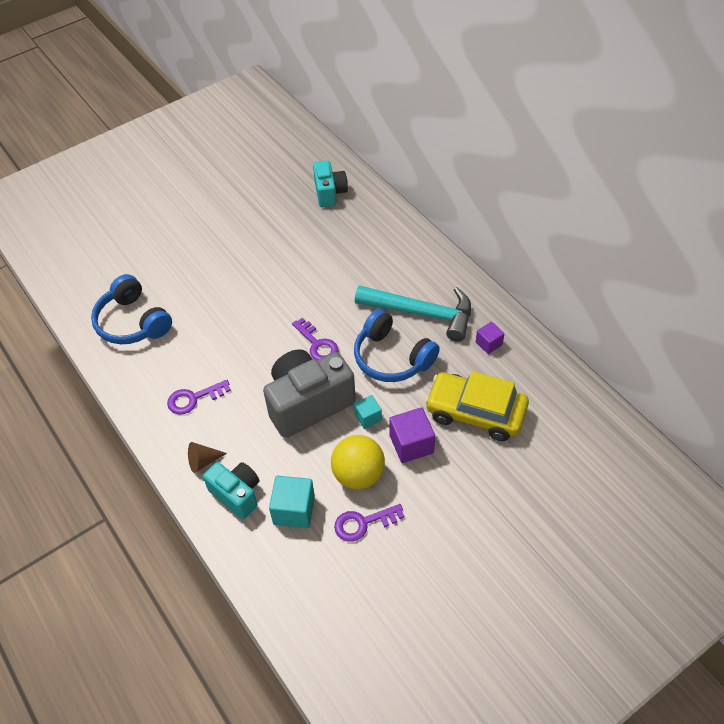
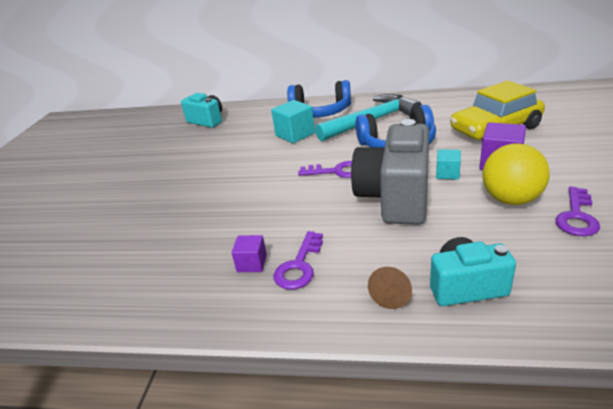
camera: 45 degrees left, 20 degrees down
blue headphones [91,274,172,344] -> blue headphones moved to [287,80,351,118]
turquoise cube [269,476,315,528] -> turquoise cube moved to [271,100,315,143]
purple cube [476,321,504,354] -> purple cube moved to [232,235,267,272]

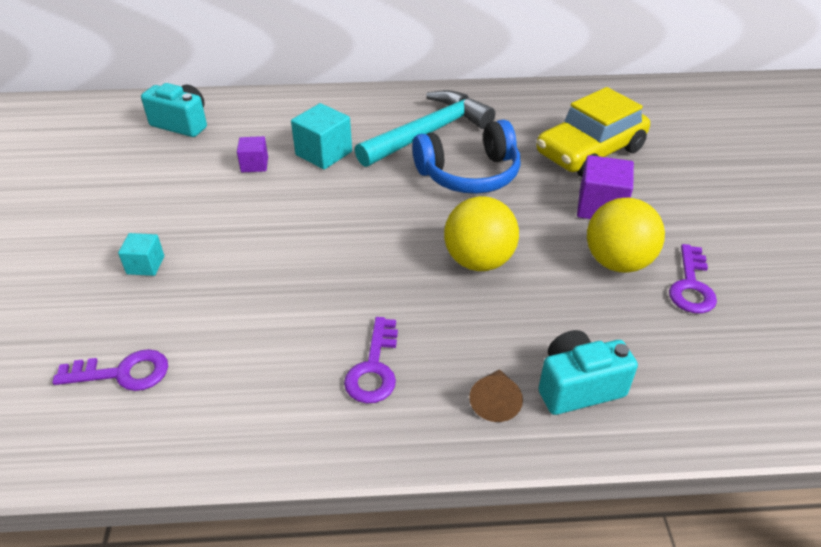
camera: 15 degrees left, 10 degrees up
purple cube [232,235,267,272] -> purple cube moved to [237,136,268,172]
blue headphones [287,80,351,118] -> none
purple key [298,161,352,178] -> purple key moved to [52,349,168,391]
grey camera [351,119,429,225] -> yellow ball [444,196,519,271]
turquoise cube [436,149,461,180] -> turquoise cube moved to [118,233,164,276]

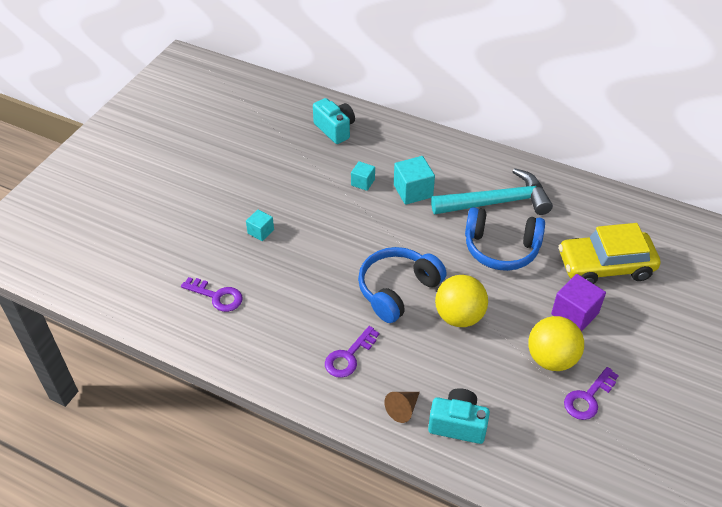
camera: 30 degrees right, 5 degrees up
purple cube [237,136,268,172] -> turquoise cube [351,161,375,191]
none -> blue headphones [358,247,447,323]

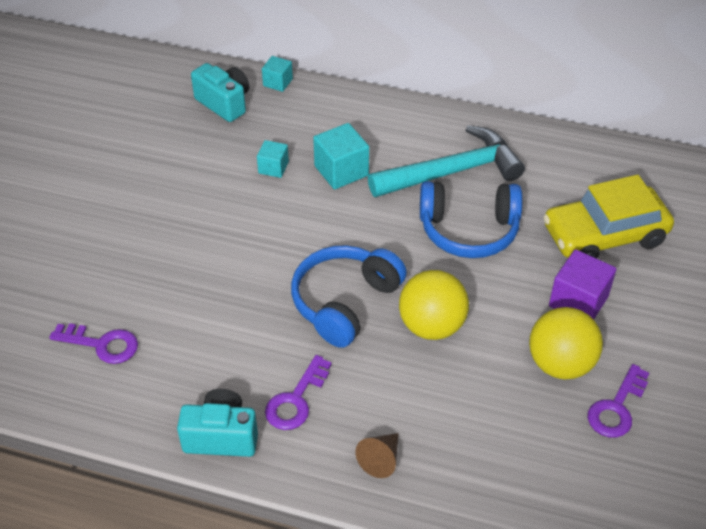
camera: 10 degrees left, 0 degrees up
turquoise cube [246,210,274,241] -> turquoise cube moved to [262,56,293,92]
turquoise camera [428,388,490,444] -> turquoise camera moved to [177,389,258,457]

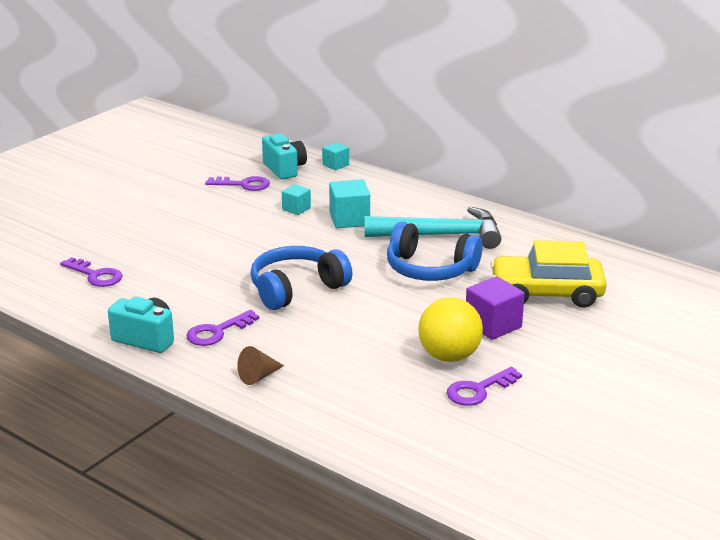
camera: 20 degrees right, 20 degrees down
yellow ball [399,270,469,340] -> none
none -> purple key [205,176,270,191]

